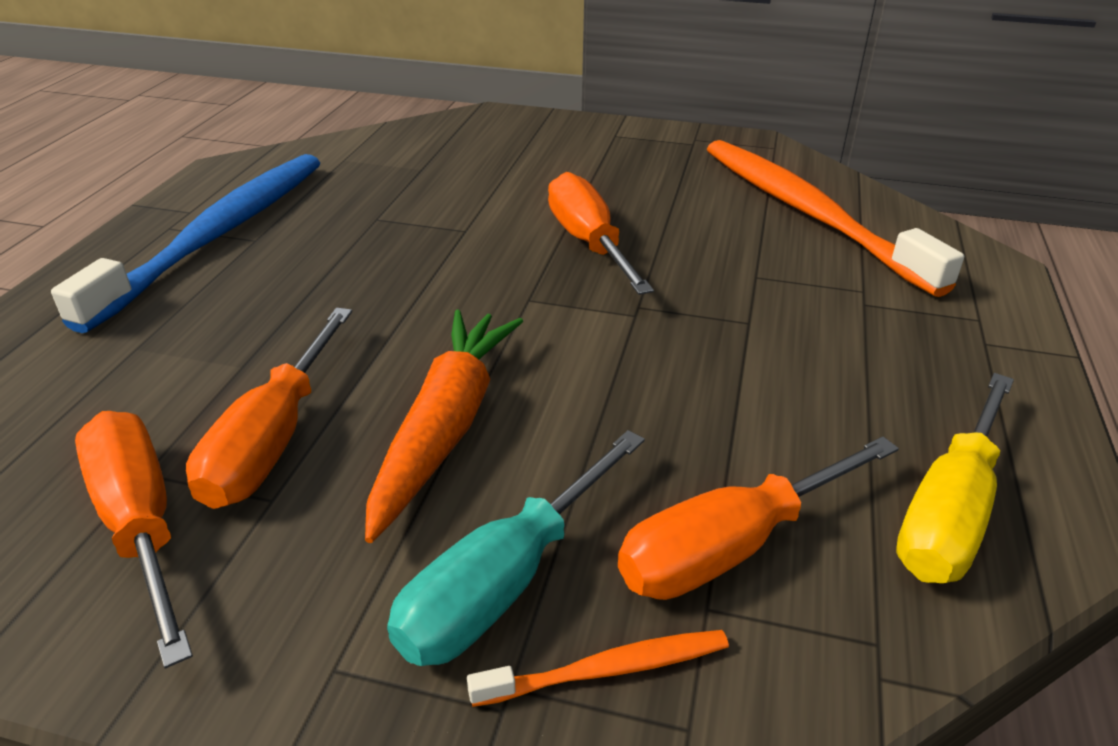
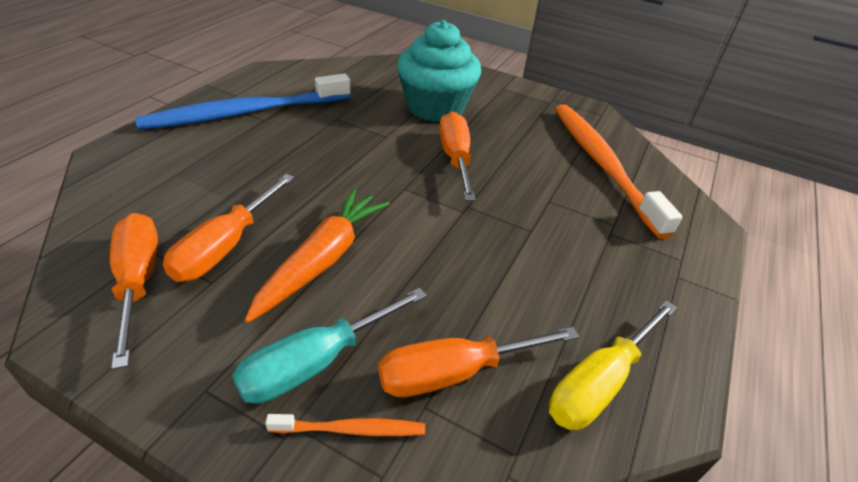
camera: 10 degrees right, 5 degrees up
blue toothbrush [51,154,320,333] -> blue toothbrush turned 150 degrees counterclockwise [135,73,351,130]
none -> turquoise cupcake [397,20,481,122]

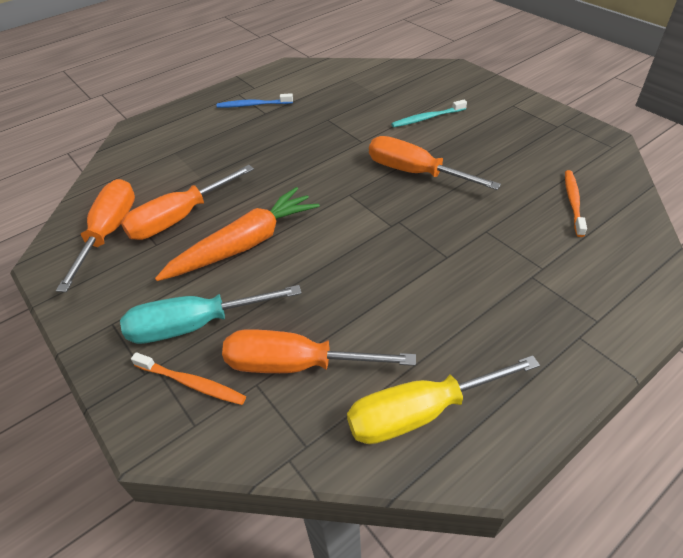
camera: 30 degrees right, 5 degrees up
blue toothbrush [135,73,351,130] -> blue toothbrush [217,93,293,108], size x0.42
turquoise cupcake [397,20,481,122] -> turquoise toothbrush [391,99,467,127]
orange screwdriver [439,111,476,201] -> orange screwdriver turned 75 degrees counterclockwise [369,136,501,190]
orange toothbrush [555,104,682,239] -> orange toothbrush [565,170,587,237], size x0.42

